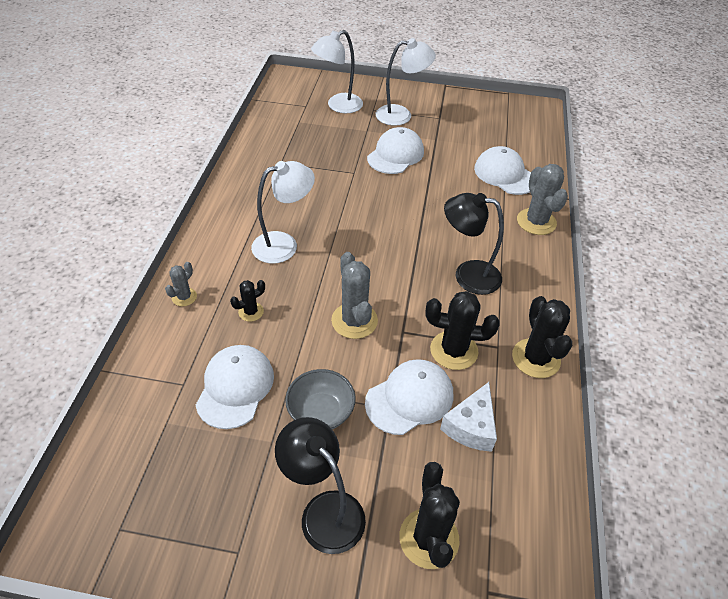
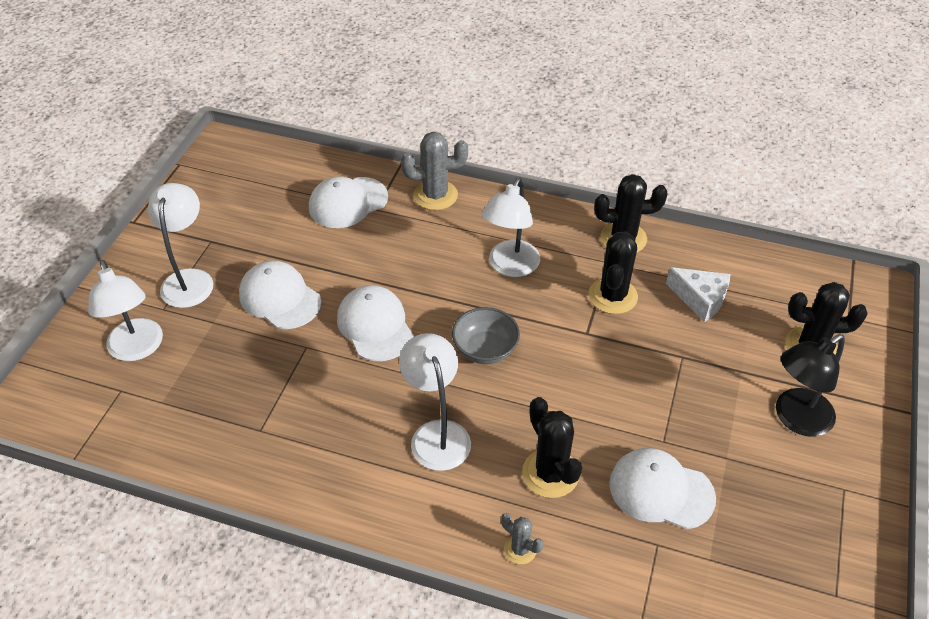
camera: 80 degrees left, 0 degrees up
black cactus [230,280,265,322] -> black cactus [522,397,582,498], size x1.83
grey bowl [285,369,356,429] -> grey bowl moved to [452,307,520,364]
grey cactus [331,252,378,339] -> none
white cap [365,359,453,435] -> white cap moved to [337,285,413,361]
black lamp [444,193,504,295] -> white lamp [482,178,540,277]

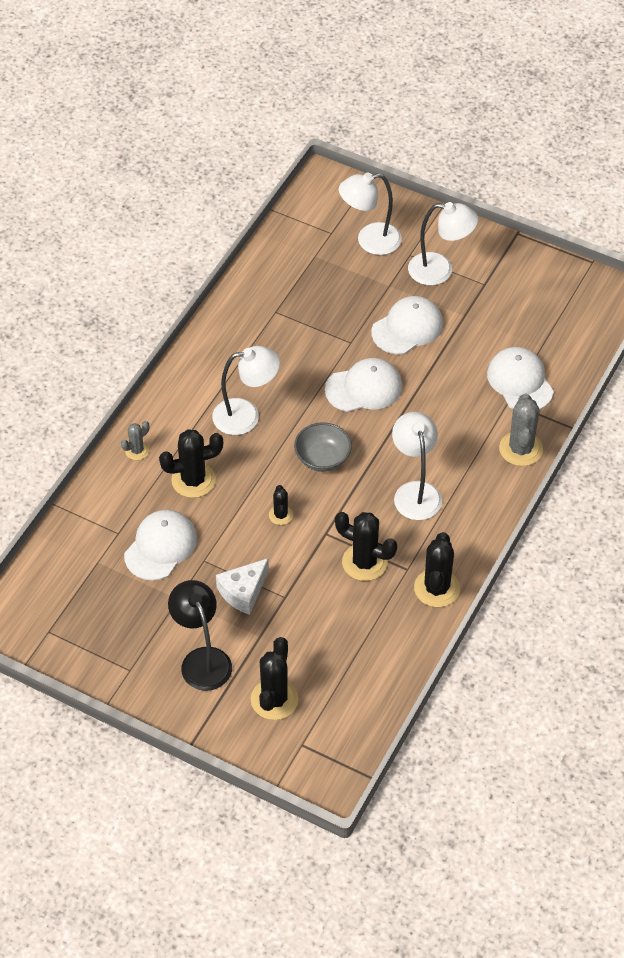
camera: 100 degrees right, 5 degrees up
white lamp [482,178,540,277] -> white lamp turned 45 degrees clockwise [392,412,442,520]
white cheese [666,267,730,322] -> white cheese moved to [216,558,269,615]
none -> black cactus [269,485,293,525]

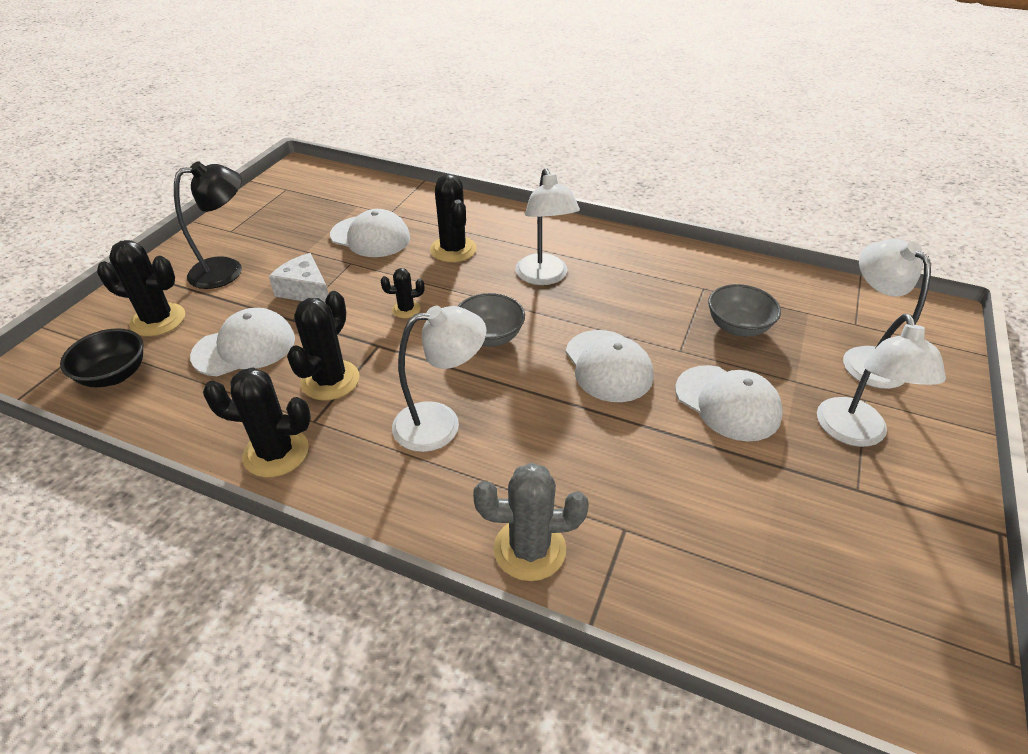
camera: 85 degrees right, 10 degrees down
grey cactus [121,421,149,460] -> none
white cap [487,347,554,410] -> white cap moved to [190,308,295,376]
none -> black bowl [60,328,144,387]
none -> grey bowl [708,284,781,337]

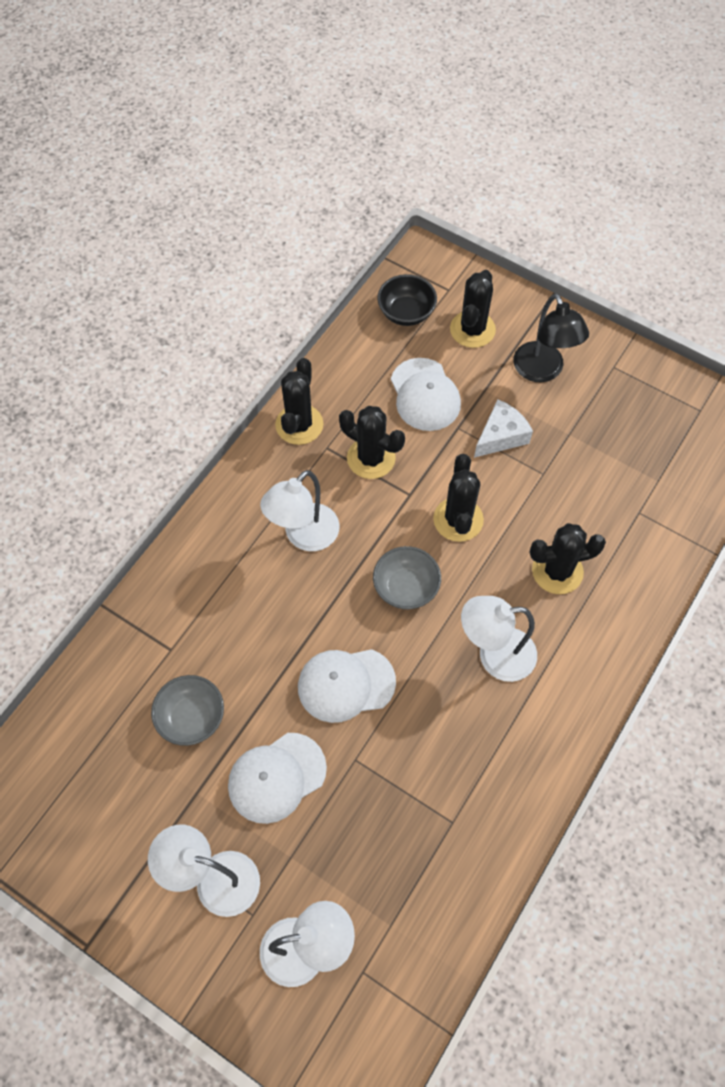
camera: 100 degrees right, 20 degrees up
white cap [330,209,410,257] -> none
black cactus [381,268,424,318] -> black cactus [433,454,484,542], size x1.83
white lamp [392,306,486,452] -> white lamp turned 45 degrees clockwise [260,470,339,551]
grey cactus [473,463,589,581] -> none
grey bowl [708,284,781,337] -> grey bowl moved to [151,675,224,746]

